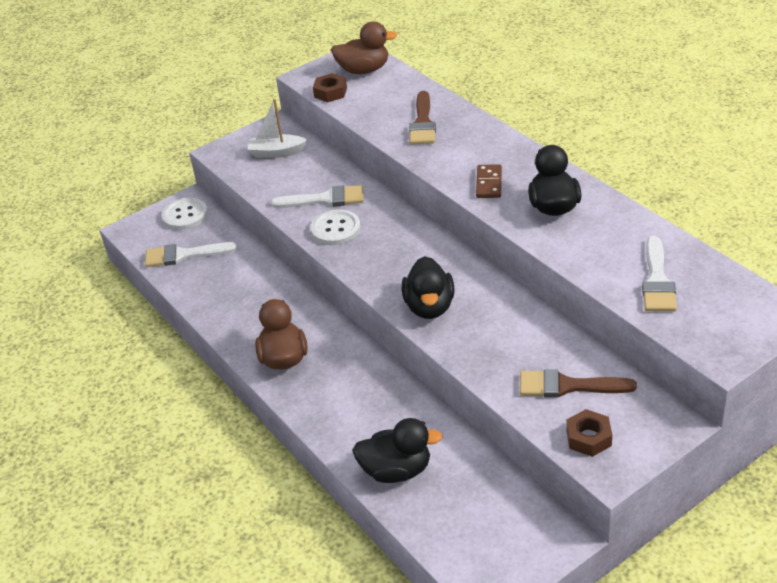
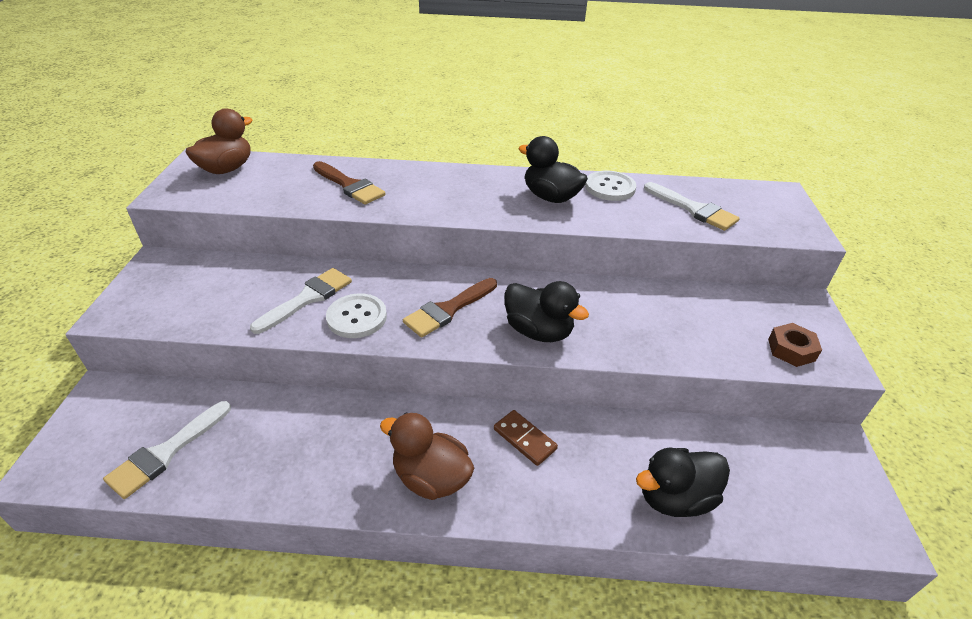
camera: 55 degrees left, 0 degrees up
white button [162,198,208,230] -> white button moved to [585,171,636,201]
white boat [247,99,307,158] -> none
brown nut [313,73,347,102] -> none
black duck [353,418,443,483] -> black duck turned 150 degrees counterclockwise [636,448,730,517]
brown domino [476,164,502,198] -> brown domino moved to [494,410,558,466]
brown brush [520,369,637,398] -> brown brush moved to [403,278,497,338]

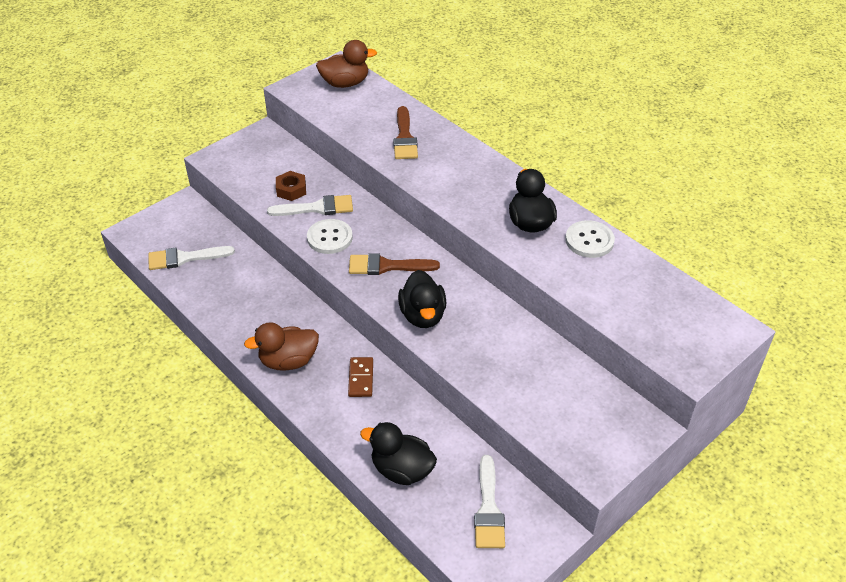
camera: 45 degrees right, 5 degrees up
brown duck [380,413,475,500] -> brown duck turned 90 degrees counterclockwise [244,322,319,371]
white brush [644,182,740,231] -> white brush moved to [474,455,505,548]
brown nut [768,323,822,367] -> brown nut moved to [276,171,306,201]

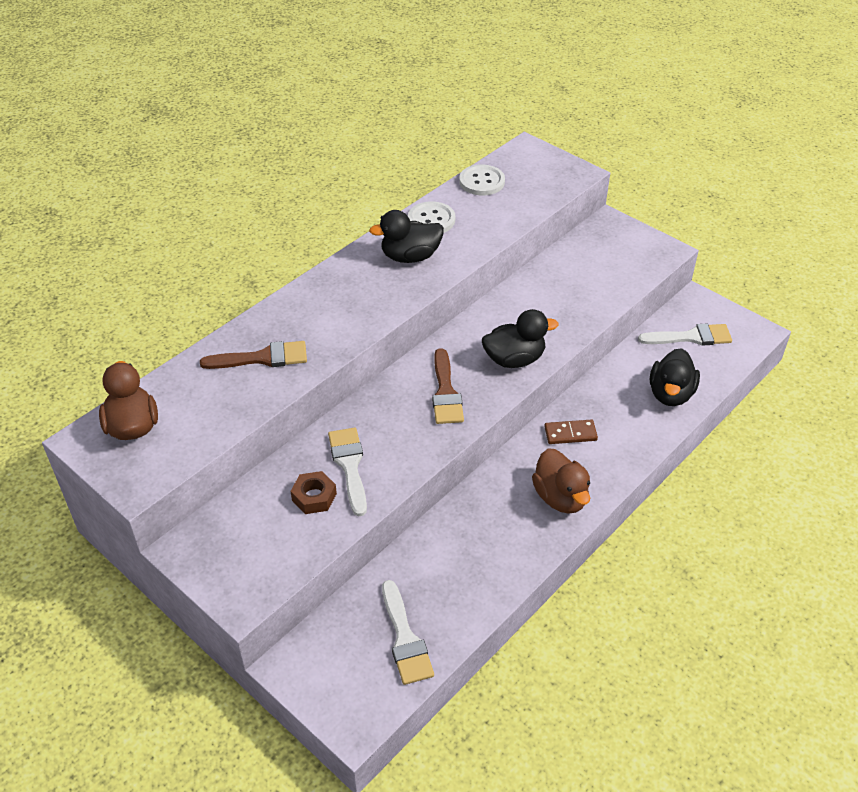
camera: 95 degrees left, 0 degrees up
white button [307,219,353,254] -> white button moved to [459,165,505,195]

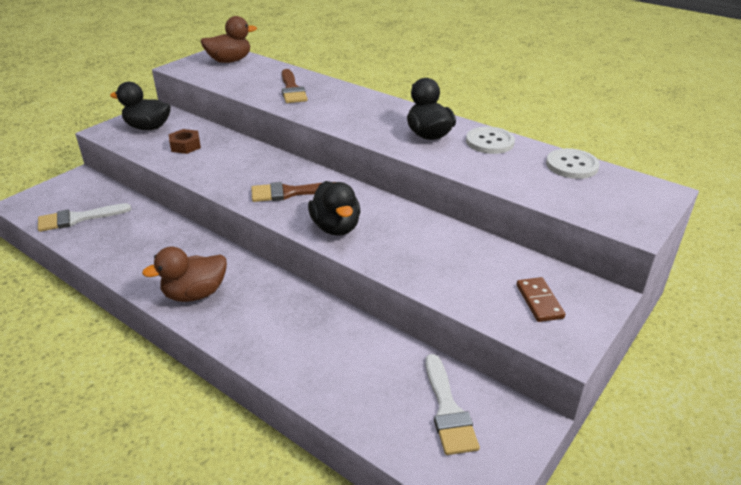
camera: 85 degrees right, 10 degrees down
white brush [328,428,367,516] -> none
brown domino [544,419,598,444] -> brown domino moved to [517,277,565,322]
black duck [650,348,700,406] -> black duck moved to [110,82,171,130]

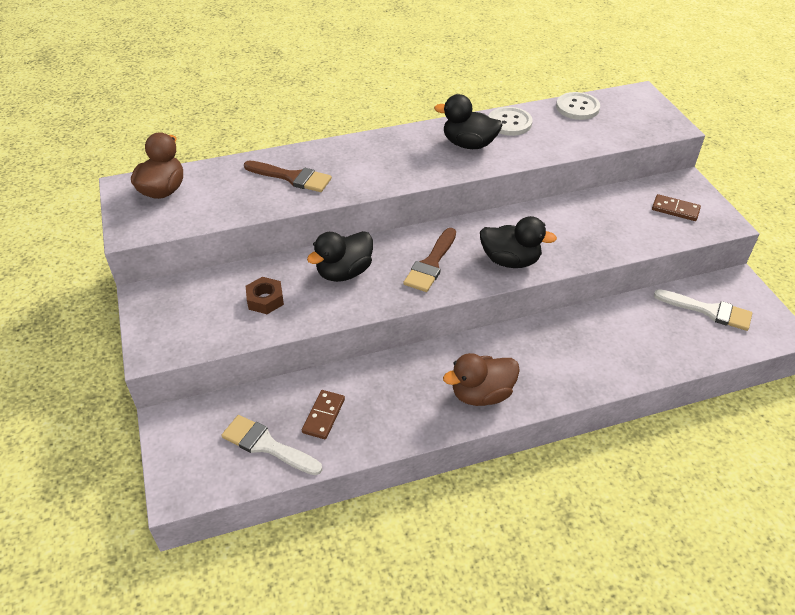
camera: 55 degrees left, 10 degrees up
white brush [38,203,131,232] -> white brush turned 105 degrees clockwise [221,415,322,475]
black duck [110,82,171,130] -> black duck moved to [307,231,373,282]
brown duck [142,247,227,302] -> brown duck turned 60 degrees clockwise [443,353,520,406]
none -> brown domino [302,390,345,439]

